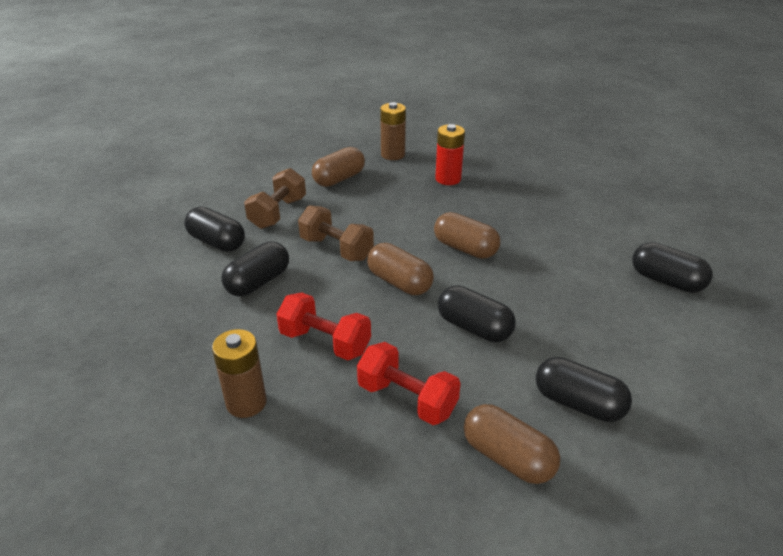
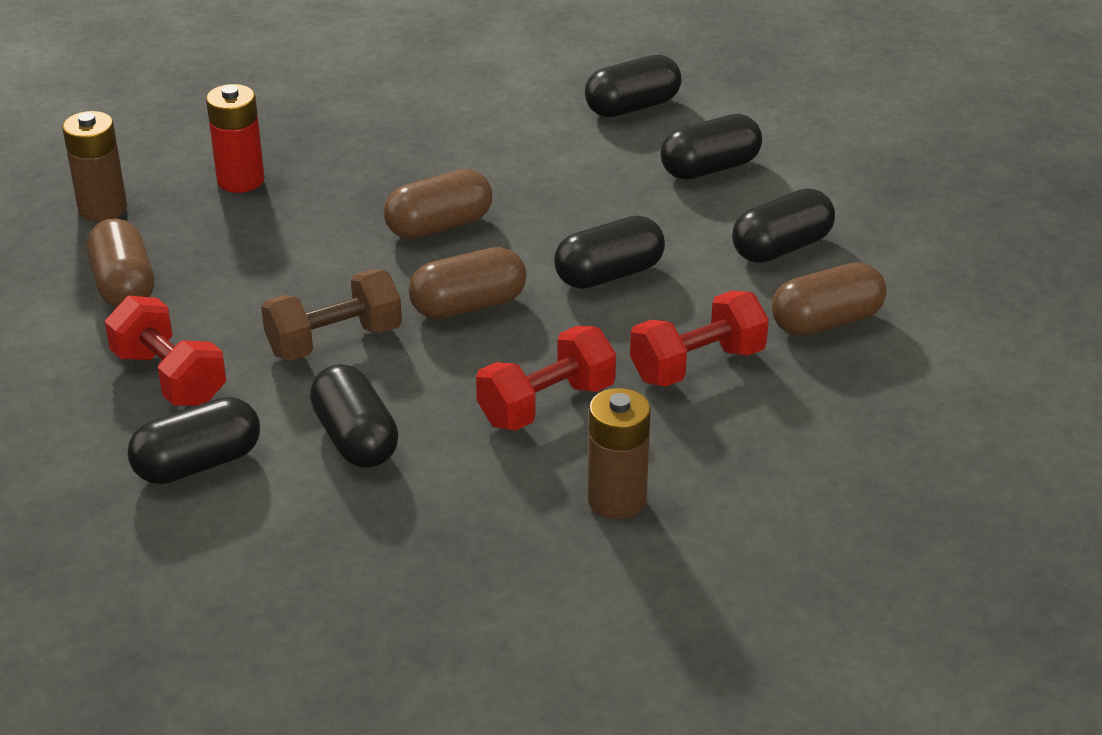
camera: 65 degrees left, 0 degrees up
brown dumbbell [244,168,306,229] -> red dumbbell [105,296,226,406]
none -> black capsule [660,114,762,180]

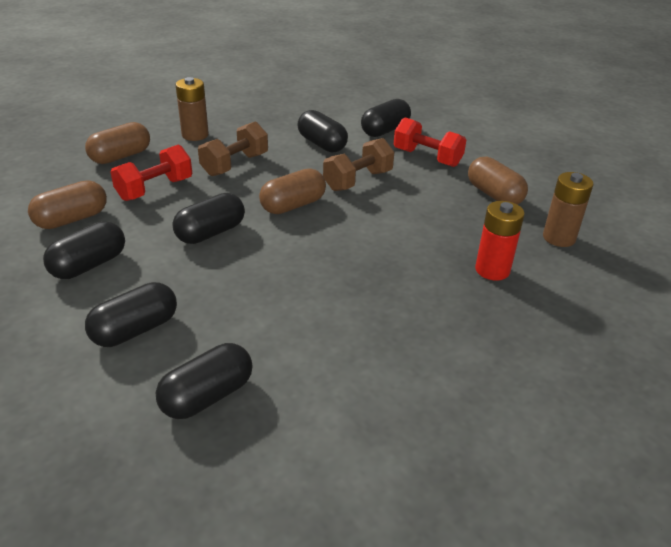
camera: 165 degrees right, 0 degrees up
brown capsule [384,169,492,239] -> brown capsule moved to [85,122,150,164]
red dumbbell [476,326,616,431] -> brown dumbbell [198,122,268,176]

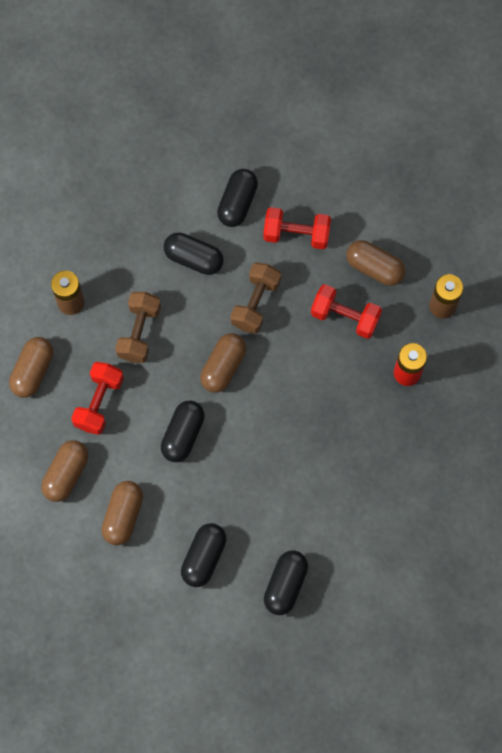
camera: 25 degrees left, 35 degrees up
black capsule [43,221,125,279] -> brown capsule [101,481,143,545]
none -> red dumbbell [311,284,382,339]

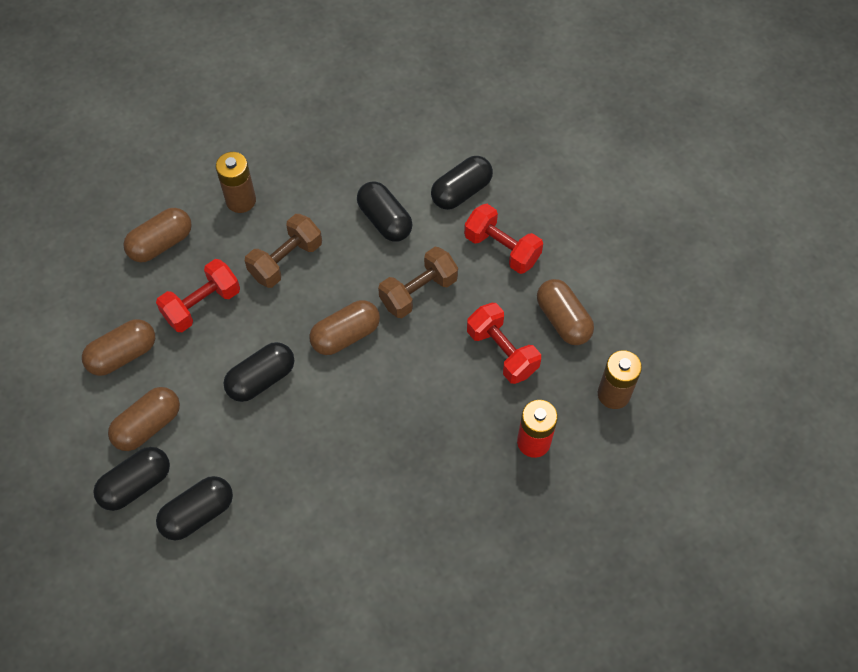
camera: 30 degrees right, 10 degrees down
black capsule [264,550,308,615] -> black capsule moved to [93,447,170,511]

